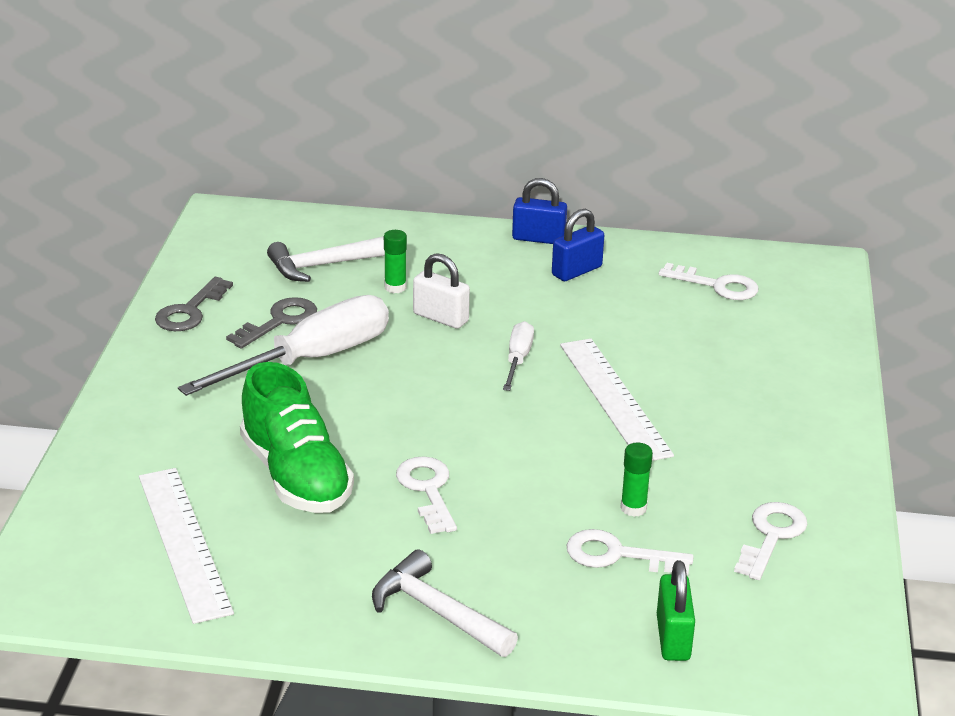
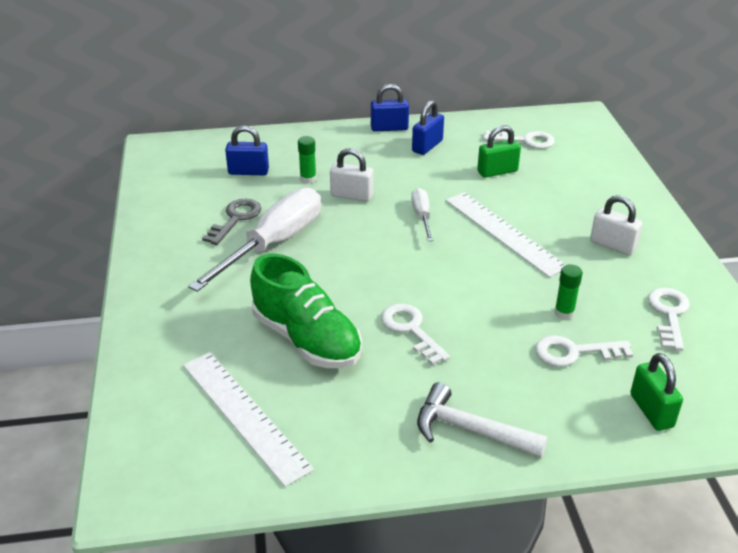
camera: 15 degrees left, 5 degrees up
grey key [155,277,233,331] -> none
white hammer [267,236,385,282] -> blue padlock [225,125,269,175]
none -> green padlock [477,125,521,178]
none -> white padlock [590,195,642,255]

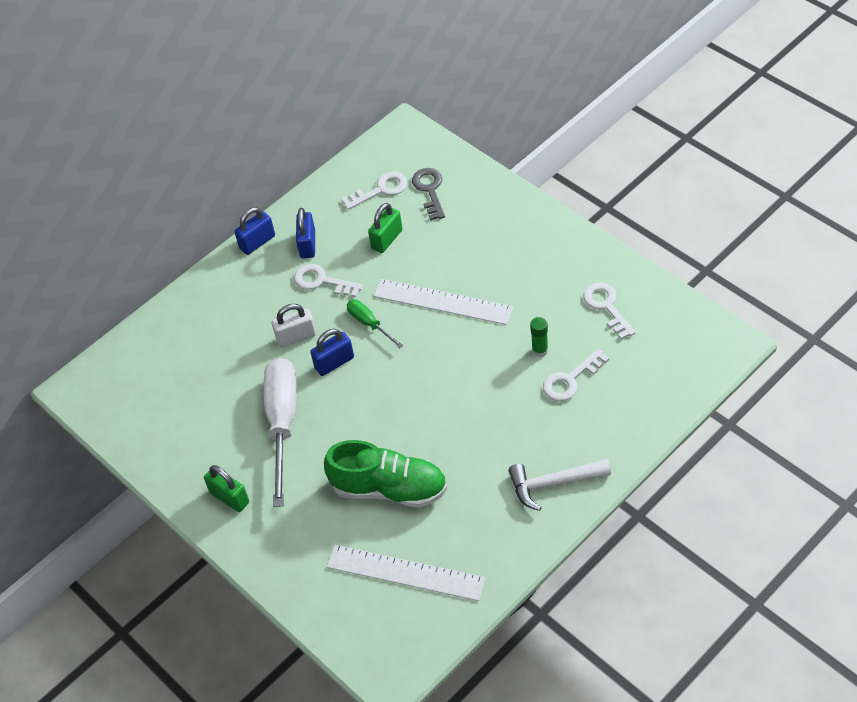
camera: 30 degrees left, 15 degrees up
grey key [202,199,261,245] -> grey key moved to [412,168,445,220]
blue padlock [225,125,269,175] -> blue padlock moved to [310,329,354,376]
green glue stick [298,136,316,184] -> none
white key [381,304,450,365] -> white key moved to [294,264,363,297]
white screwdriver [411,188,433,241] -> green screwdriver [347,300,403,348]
white padlock [590,195,642,255] -> none
green padlock [630,353,683,431] -> green padlock moved to [204,465,249,512]

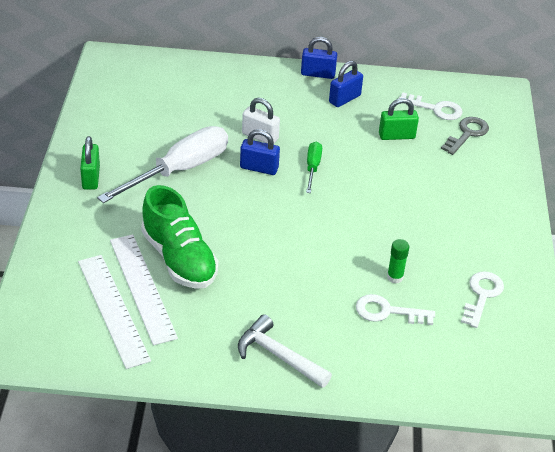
camera: 40 degrees right, 10 degrees down
white key [294,264,363,297] -> none
white ruler [373,279,513,325] -> white ruler moved to [110,234,178,345]

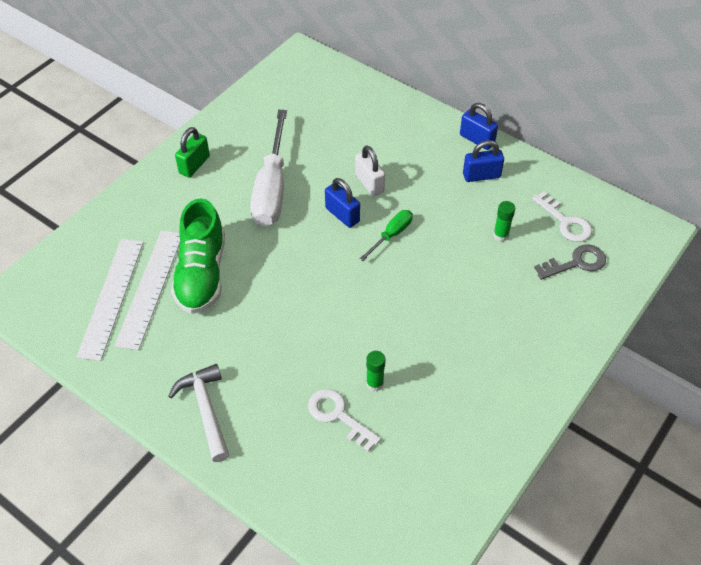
camera: 35 degrees right, 10 degrees up
white screwdriver [97,126,228,203] -> white screwdriver turned 105 degrees clockwise [250,110,287,226]
green padlock [379,98,419,140] -> green glue stick [493,201,515,241]
white key [461,271,504,328] -> none

